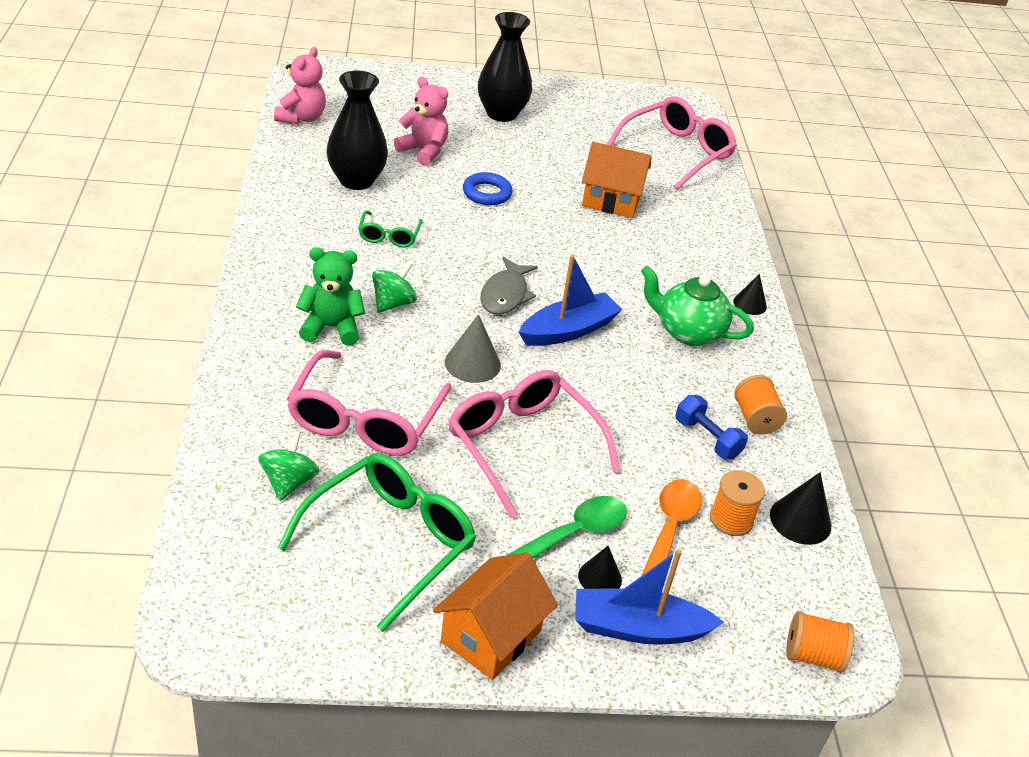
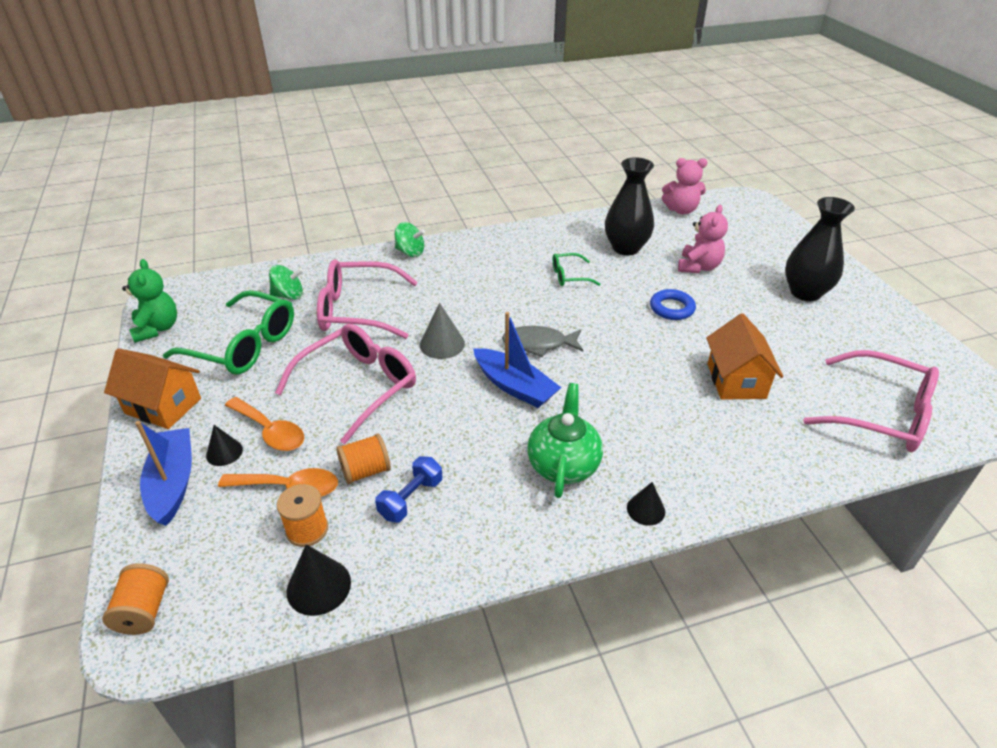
camera: 80 degrees right, 0 degrees up
green teddy bear [296,247,365,346] -> green teddy bear moved to [122,259,177,343]
green spinning top [372,261,417,313] -> green spinning top moved to [395,222,425,257]
green spoon [508,496,627,558] -> orange spoon [225,397,304,451]
orange spool [734,375,787,435] -> orange spool moved to [336,434,391,484]

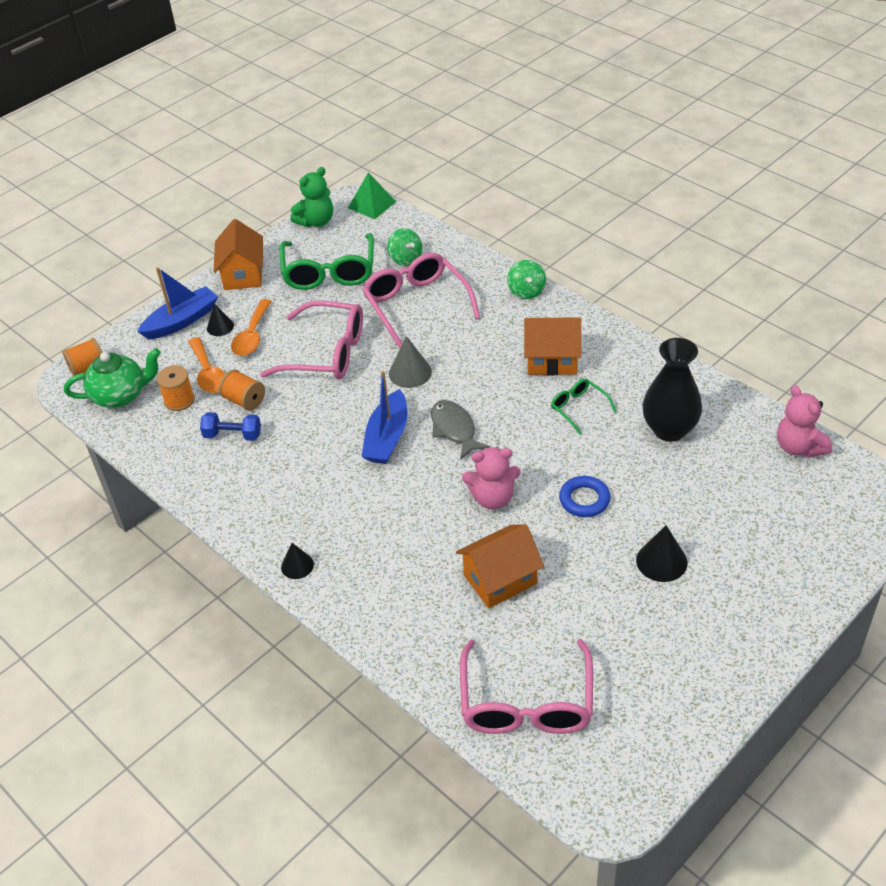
camera: 65 degrees right, 5 degrees up
black cone [286,544,351,616] -> black cone moved to [636,525,687,582]
green teapot [527,383,603,498] -> green teapot moved to [64,348,161,408]
pink teddy bear [678,205,728,273] -> pink teddy bear moved to [462,447,521,509]
black vase [785,197,855,301] -> none
none -> green pyramid [348,172,396,219]
none -> orange house [524,317,581,375]

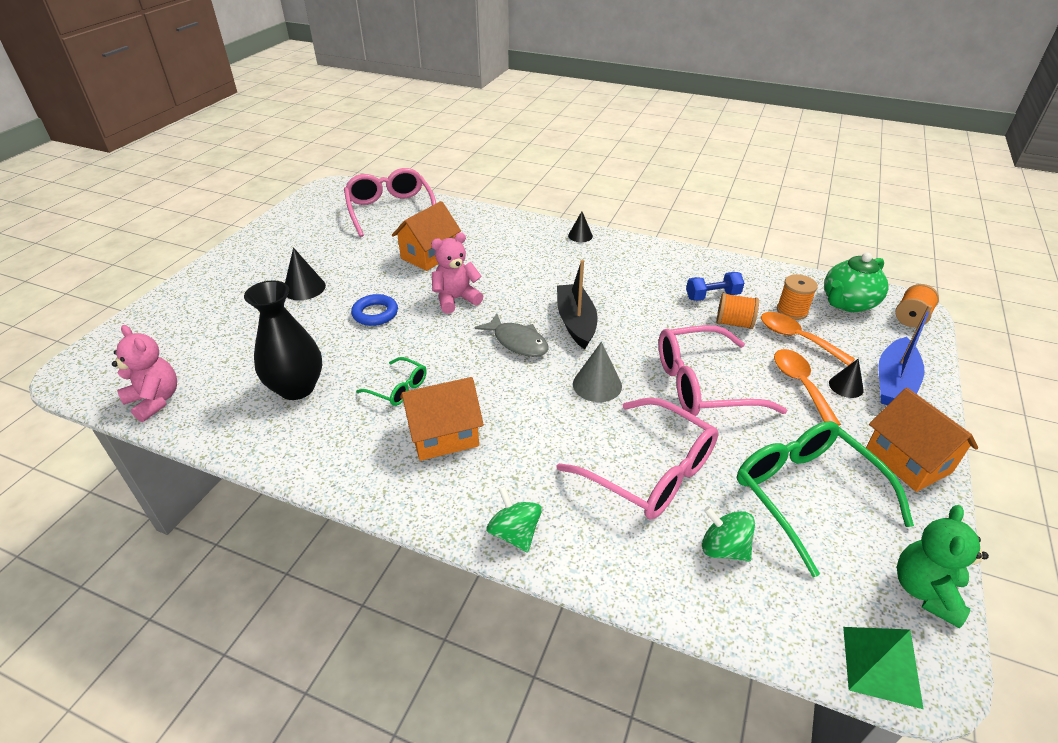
camera: 155 degrees right, 5 degrees down
blue boat [361,371,407,464] -> black boat [557,260,598,349]

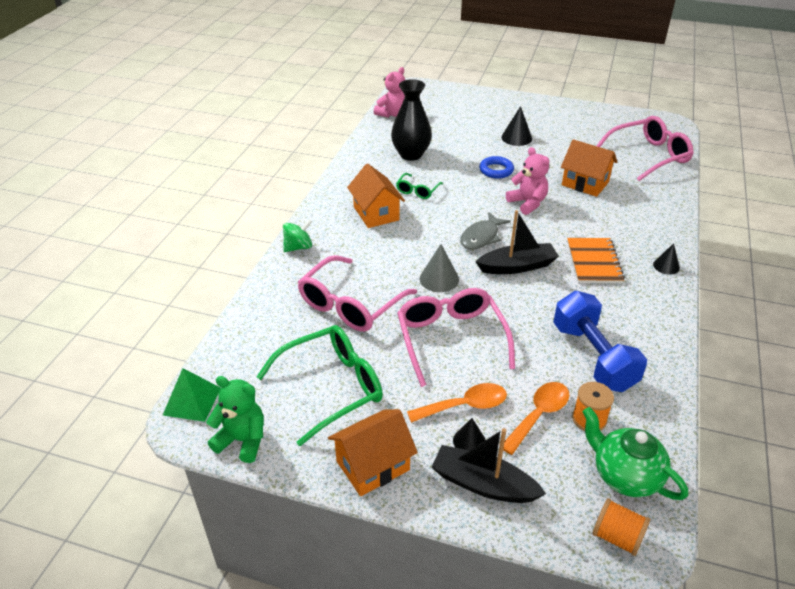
camera: 85 degrees right, 0 degrees up
blue dumbbell [686,272,744,301] -> blue dumbbell [553,291,647,392], size x1.89
green spinning top [702,506,755,562] -> none
orange spool [716,293,759,329] -> none
blue boat [878,305,932,405] -> black boat [432,428,546,503]
none -> orange notebook [567,238,625,283]

